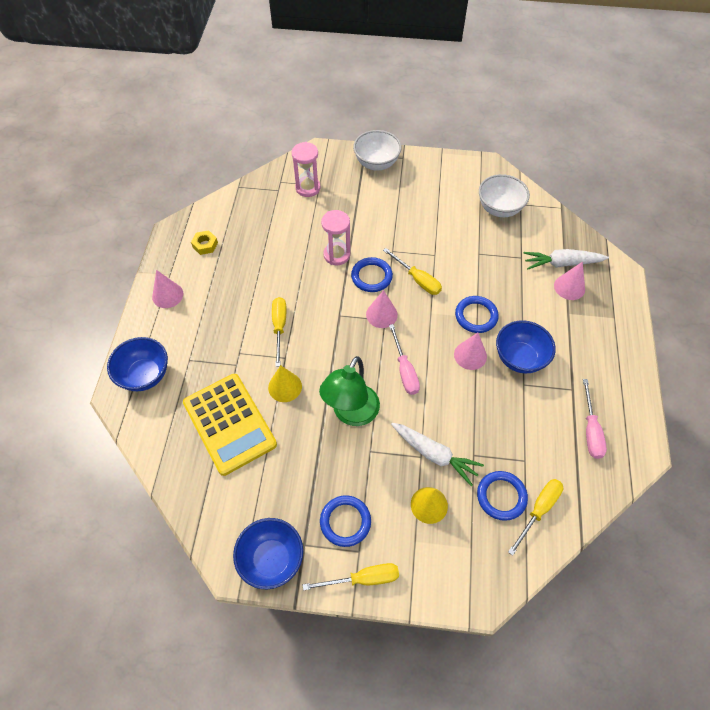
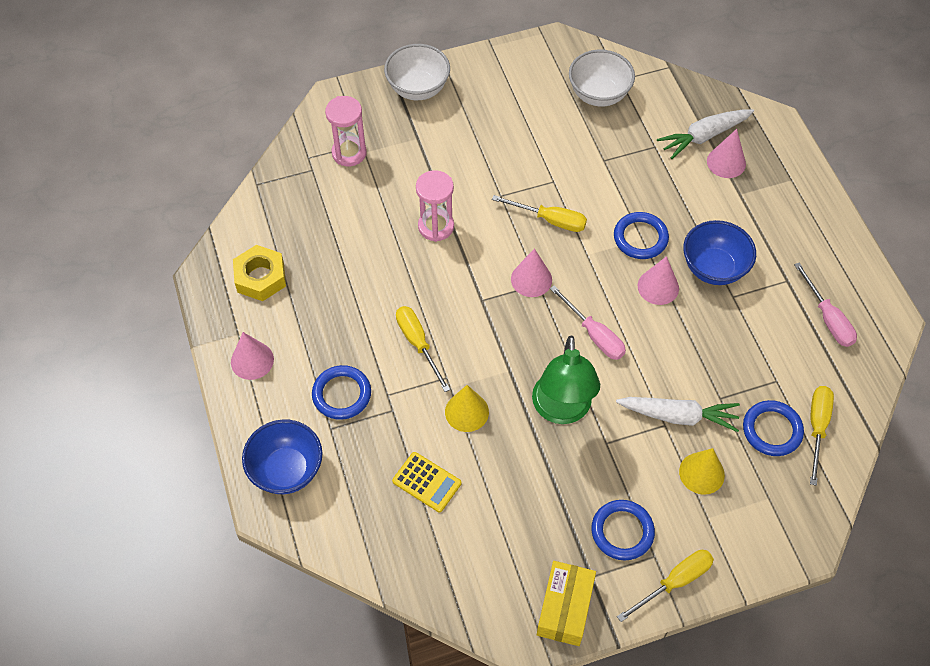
camera: 25 degrees left, 0 degrees up
yellow calculator [183,374,277,476] -> yellow calculator [392,452,461,512], size x0.49
yellow nut [191,230,218,255] -> yellow nut [233,245,286,301], size x1.57
blue bowl [233,518,303,589] -> yellow box [537,561,596,646]
blue ring [351,257,393,292] -> blue ring moved to [312,365,371,420]

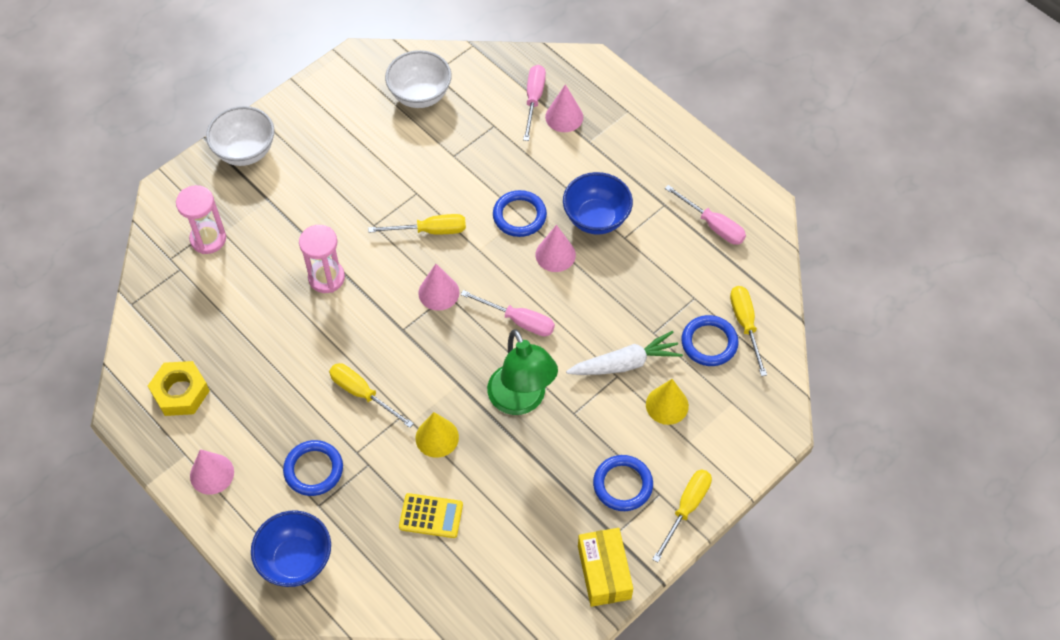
camera: 25 degrees left, 0 degrees up
white carrot [657,109,754,159] -> pink screwdriver [523,65,546,141]

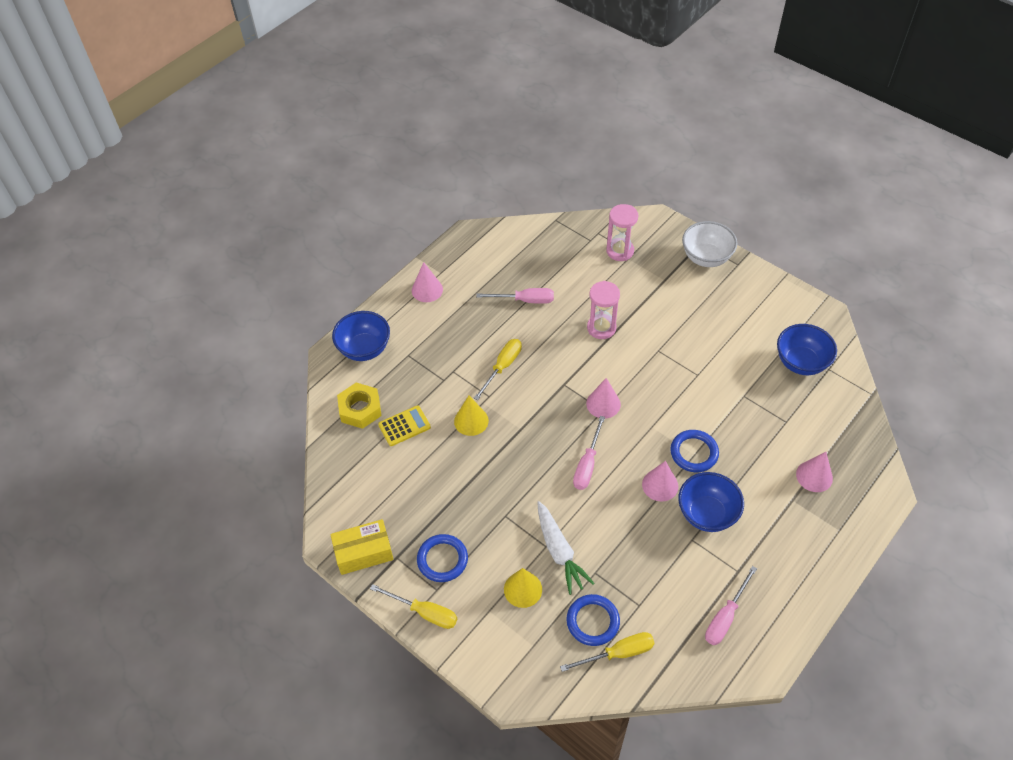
camera: 85 degrees right, 5 degrees down
yellow nut [148,361,210,416] -> yellow nut moved to [337,383,382,429]
blue ring [283,440,343,496] -> none
yellow screwdriver [368,214,466,234] -> none
white bowl [385,50,452,108] -> blue bowl [777,324,837,375]
yellow calculator [399,493,463,538] -> yellow calculator turned 120 degrees counterclockwise [378,405,431,446]
green lamp [487,329,558,415] -> none
pink screwdriver [523,65,546,141] -> pink screwdriver moved to [476,288,554,304]

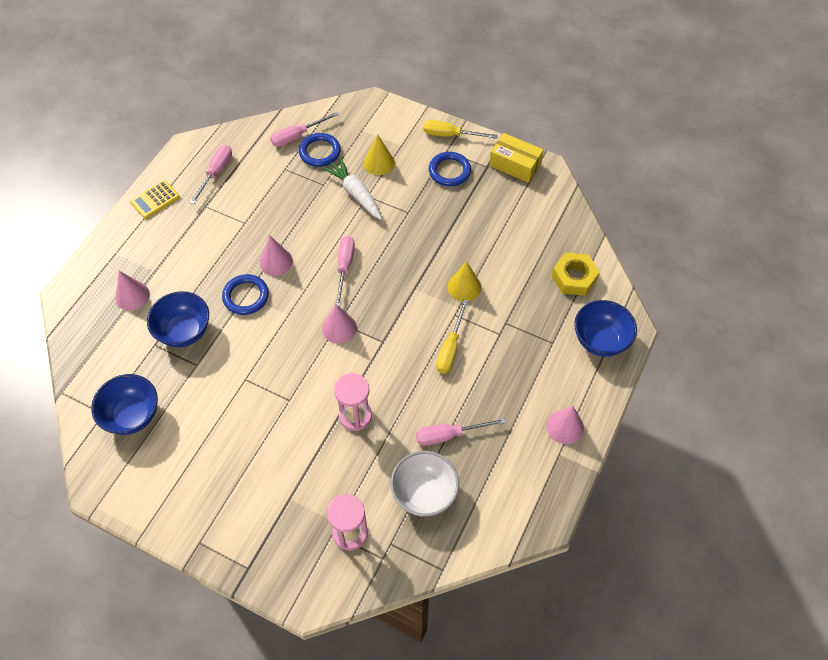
camera: 165 degrees right, 5 degrees up
yellow box [330,519,394,575] -> yellow box turned 60 degrees clockwise [489,133,544,183]
yellow calculator [378,405,431,446] -> yellow calculator moved to [130,180,180,219]
yellow screwdriver [560,632,655,672] -> pink screwdriver [270,112,339,147]
blue bowl [678,472,744,532] -> blue bowl moved to [147,291,209,347]
white bowl [682,221,737,267] -> white bowl moved to [391,451,459,517]

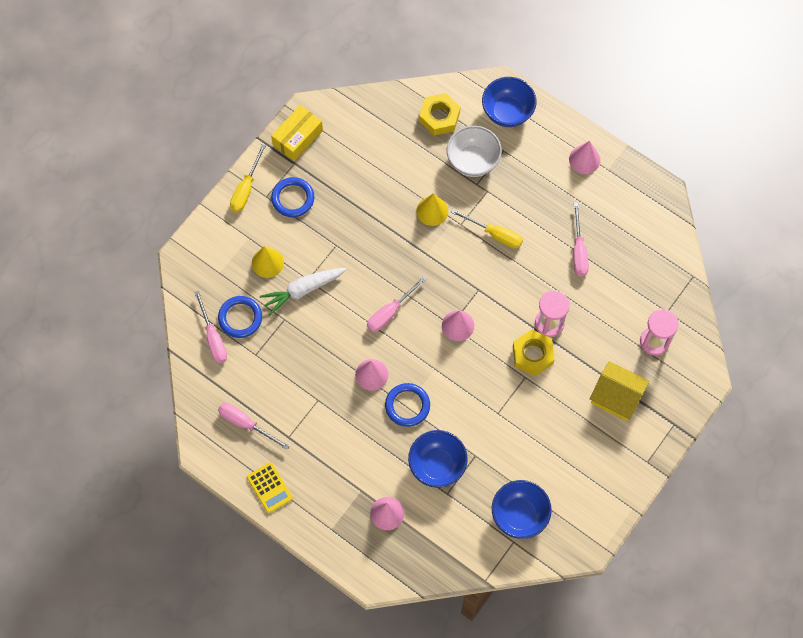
camera: 80 degrees left, 10 degrees up
pink screwdriver [335,236,355,307] -> pink screwdriver turned 60 degrees counterclockwise [367,275,428,332]
white bowl [391,451,459,517] -> white bowl moved to [447,126,502,177]
none -> yellow nut [513,330,555,376]
none -> yellow house [589,361,649,421]

